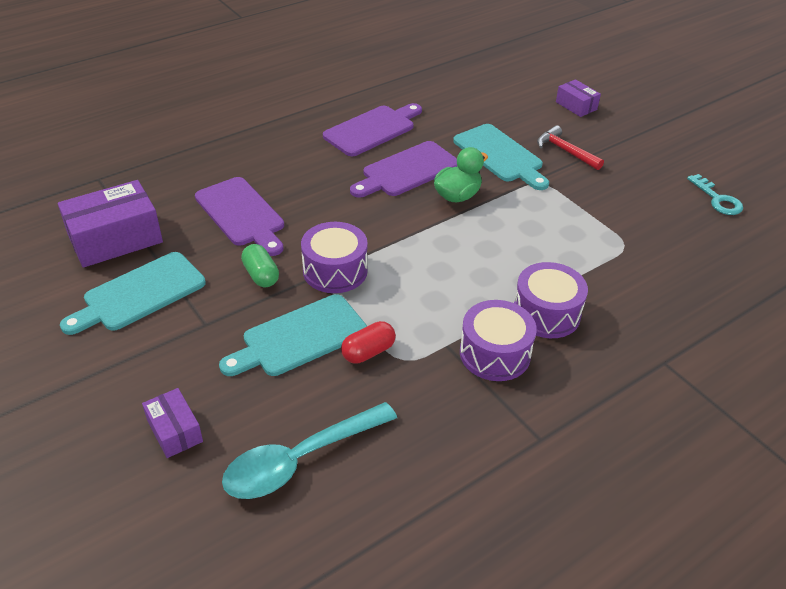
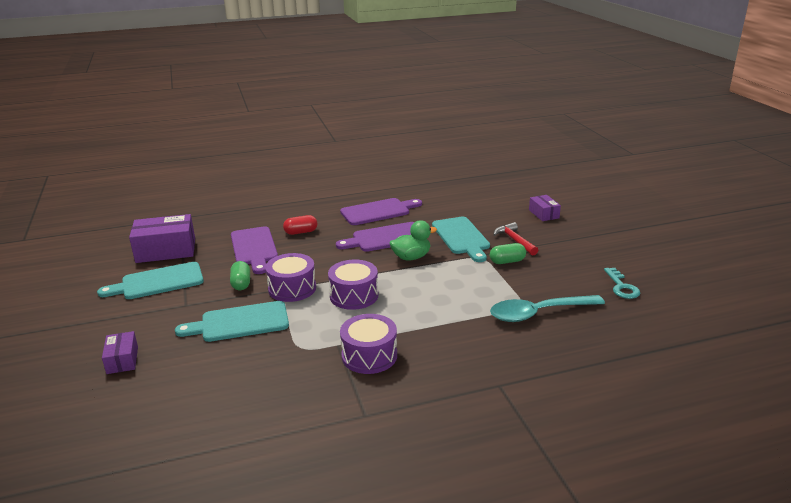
camera: 20 degrees right, 15 degrees down
turquoise spoon [222,402,397,499] -> turquoise spoon moved to [490,295,605,322]
red capsule [341,321,396,363] -> red capsule moved to [283,215,317,235]
purple drum [514,262,588,338] -> purple drum moved to [328,260,378,310]
none -> green capsule [490,243,526,264]

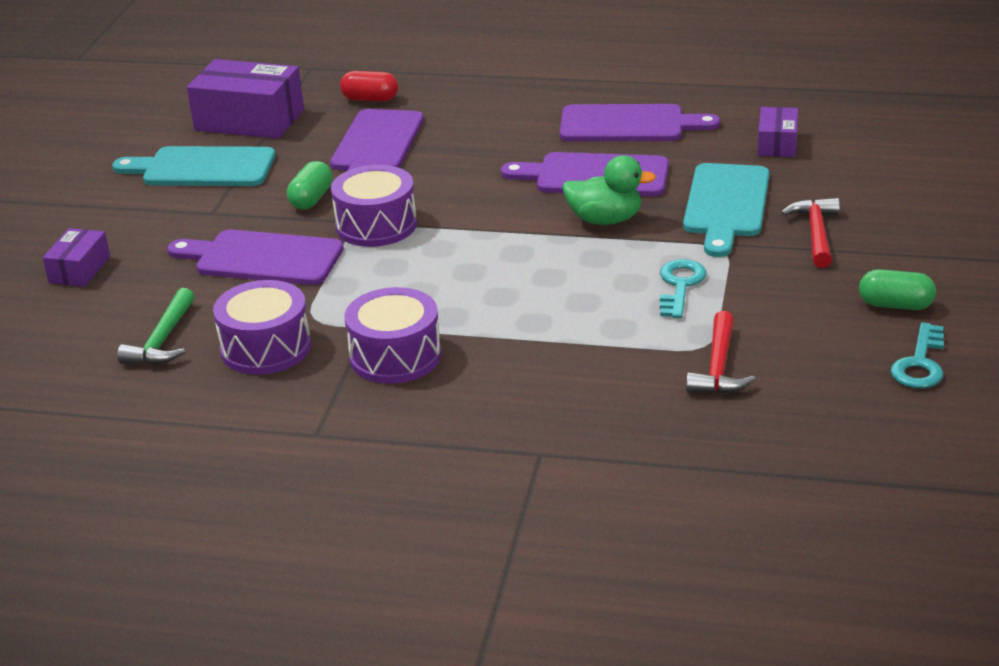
camera: 30 degrees right, 5 degrees up
turquoise cutting board [175,301,289,342] -> purple cutting board [167,230,344,285]
red capsule [283,215,317,235] -> red capsule moved to [340,71,398,102]
purple drum [328,260,378,310] -> purple drum moved to [213,280,311,375]
green capsule [490,243,526,264] -> green capsule moved to [859,269,936,310]
turquoise spoon [490,295,605,322] -> red hammer [686,311,755,394]
purple box [529,195,561,221] -> purple box moved to [758,107,798,157]
none -> green hammer [117,288,195,365]
none -> turquoise key [660,259,707,318]

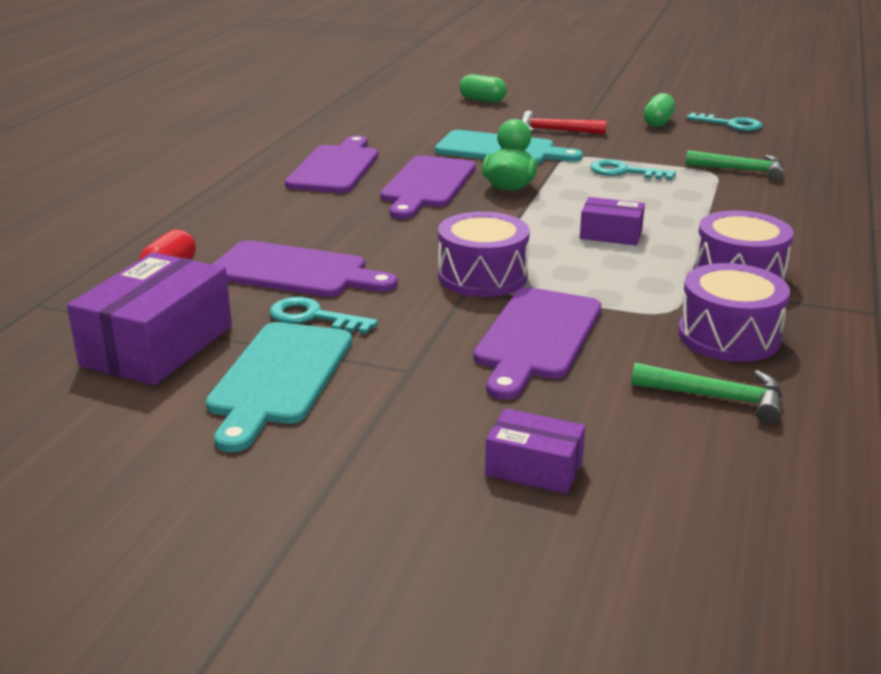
camera: 85 degrees left, 5 degrees down
green capsule [287,161,333,209] -> green capsule moved to [459,74,507,102]
red hammer [686,311,755,394] -> green hammer [685,150,784,181]
purple box [758,107,798,157] -> purple box moved to [580,197,645,245]
none -> turquoise key [270,297,378,334]

